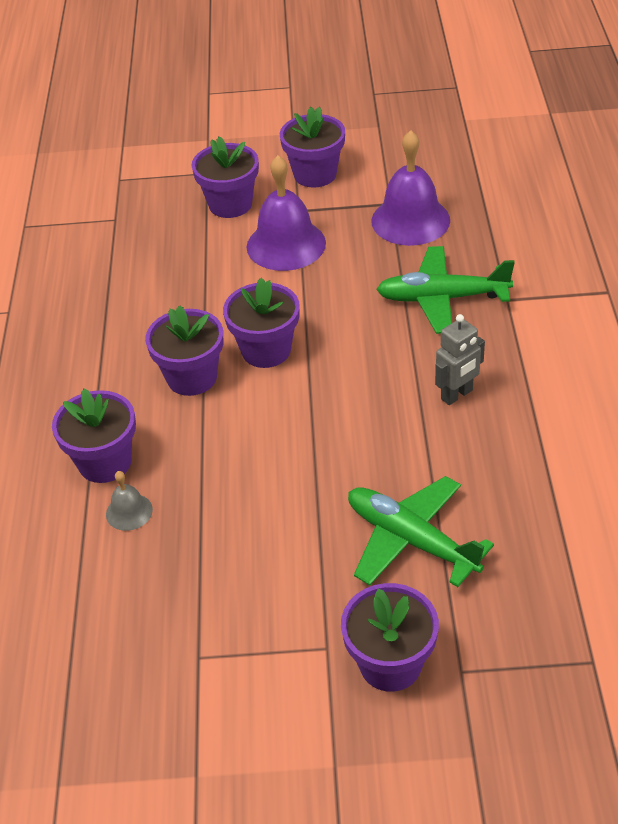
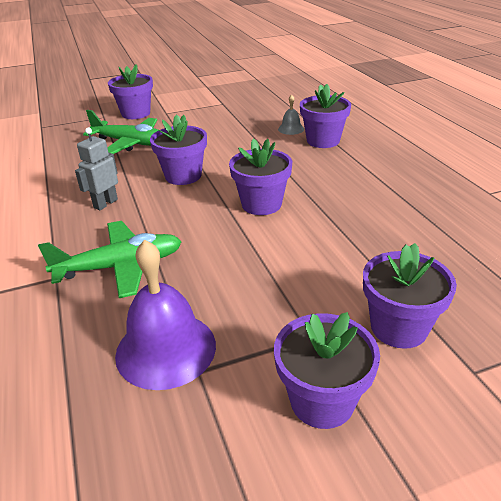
camera: 160 degrees right, 10 degrees down
purple flower pot [145,305,223,396] -> purple flower pot moved to [150,114,207,185]
purple bell [247,155,326,271] -> none

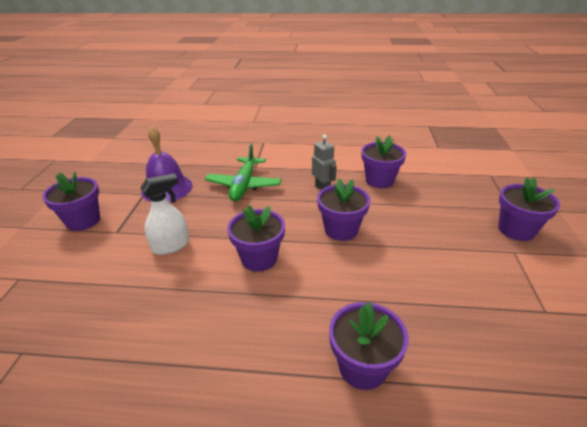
camera: 115 degrees right, 0 degrees up
green plane [83,110,158,154] -> none
grey bell [278,95,304,135] -> none
purple flower pot [363,243,457,349] -> purple flower pot moved to [362,135,406,188]
none -> white spray bottle [140,174,189,255]

